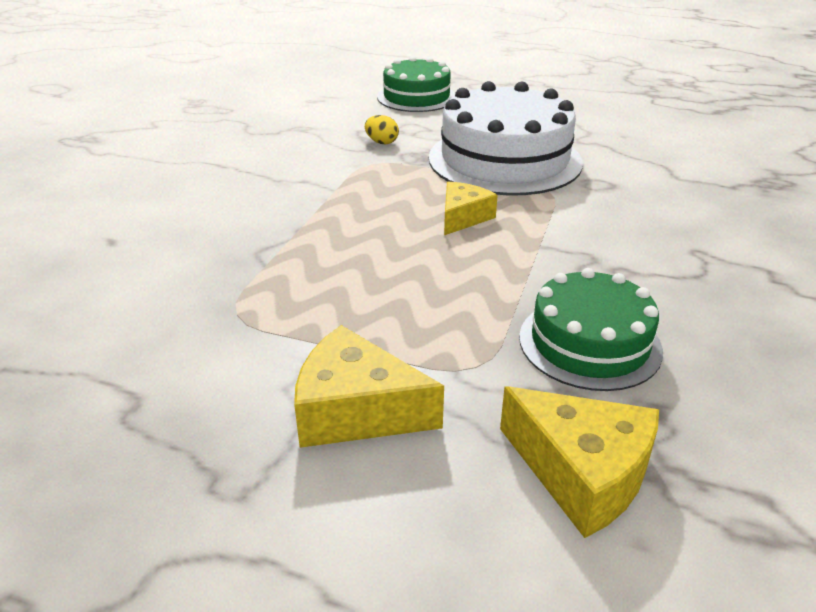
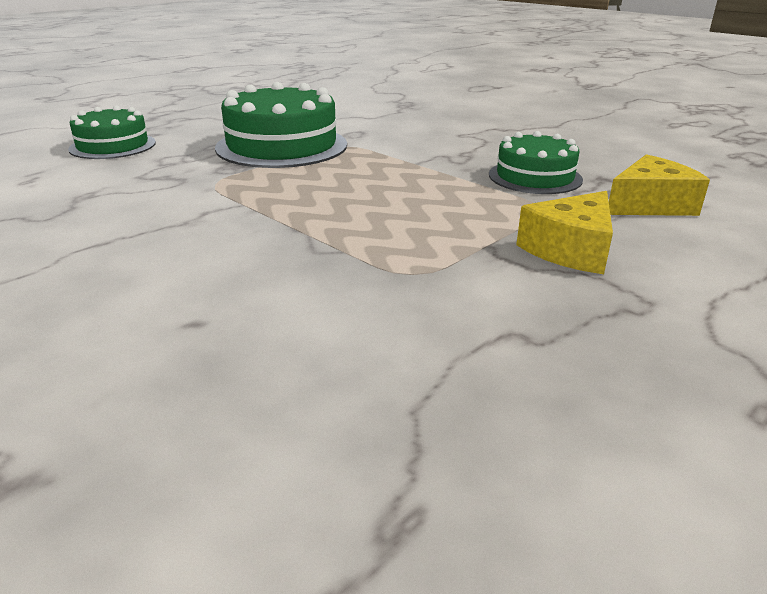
camera: 65 degrees left, 5 degrees down
yellow egg [365,115,399,144] -> none
white cake [429,81,583,196] -> green cake [215,82,347,168]
yellow cheese [444,182,498,235] -> none

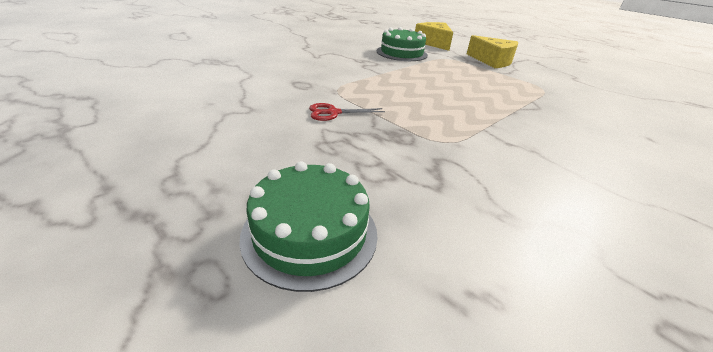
camera: 90 degrees left, 5 degrees up
green cake [215,82,347,168] -> red scissors [309,103,385,121]

